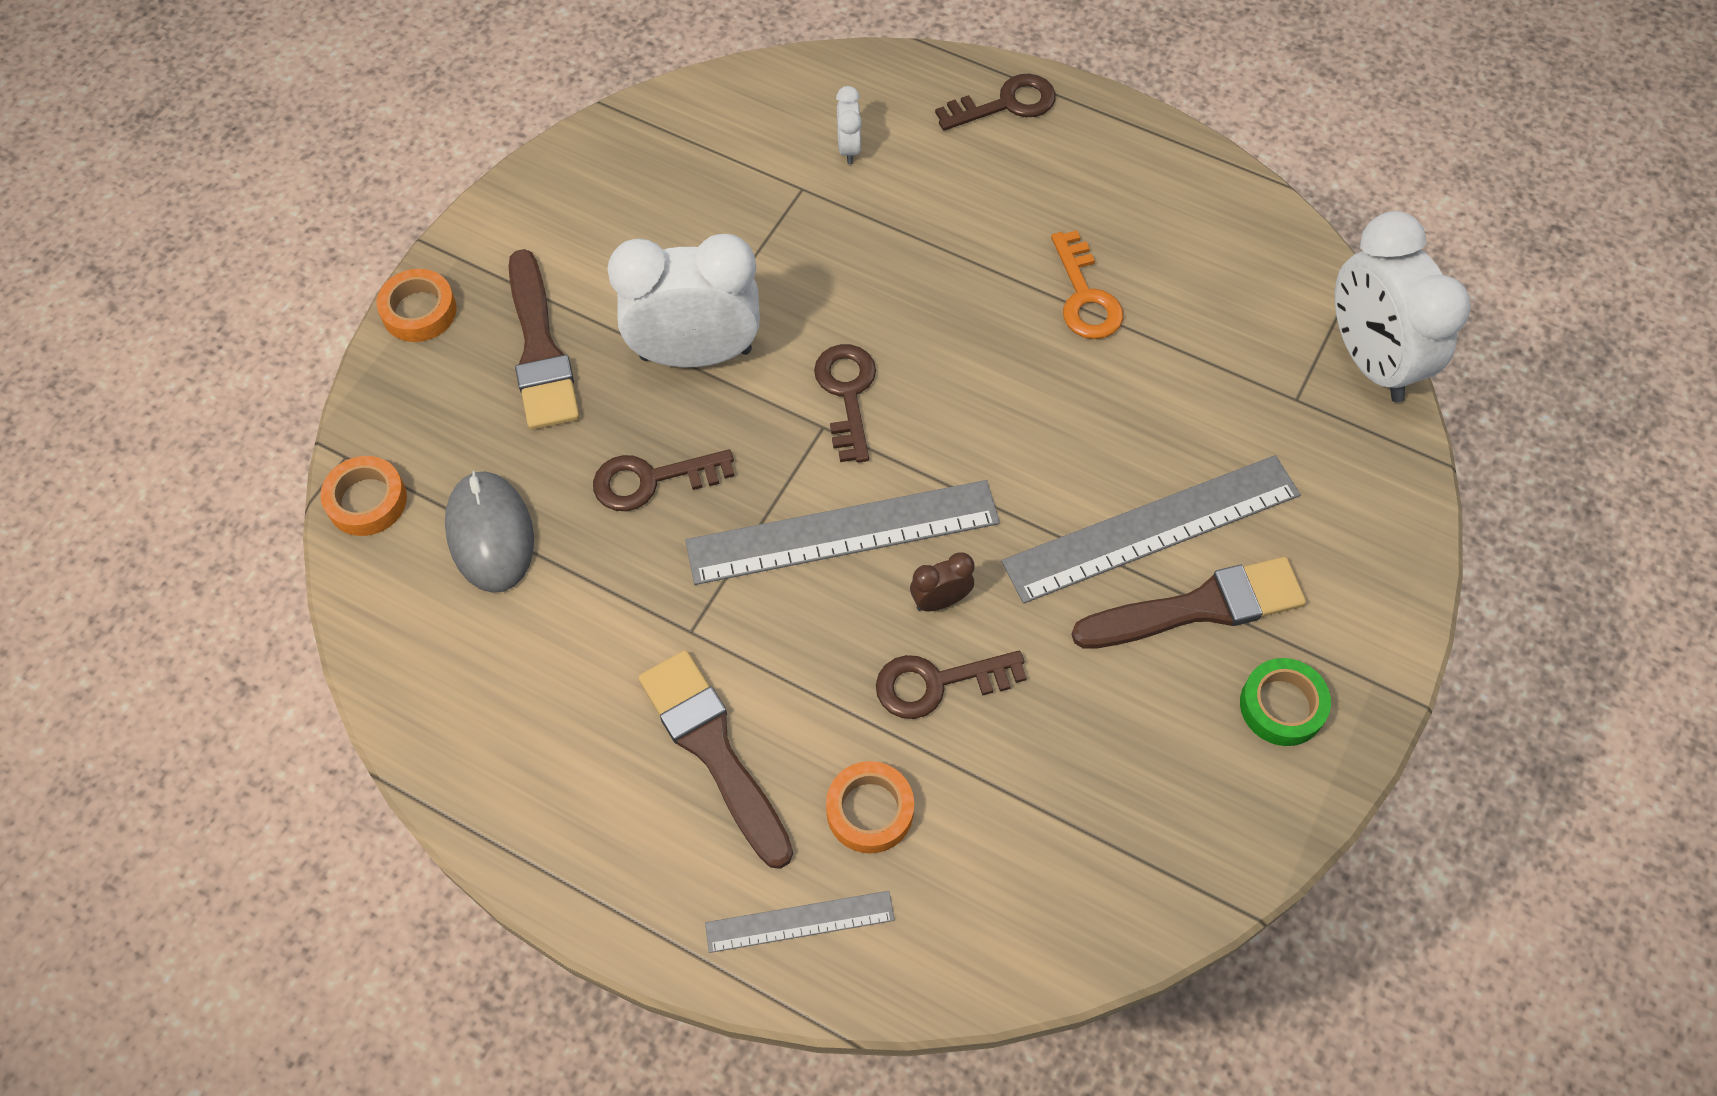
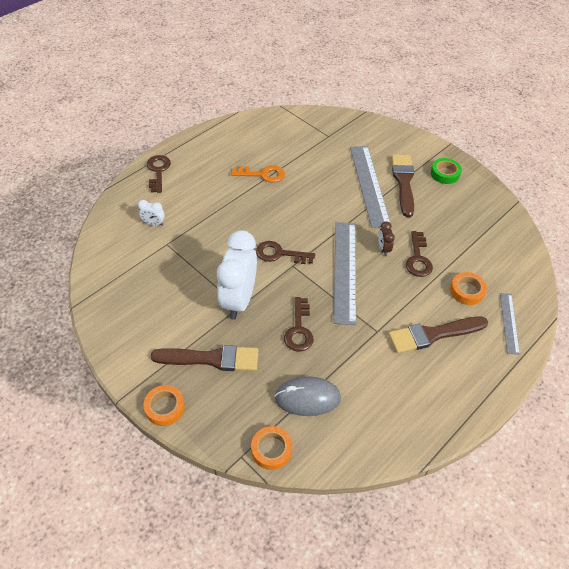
camera: 75 degrees left, 10 degrees down
white clock [1335,211,1471,402] -> none

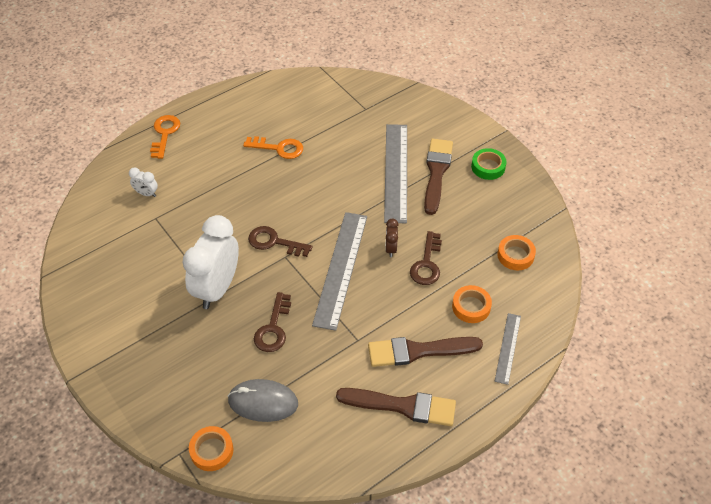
camera: 10 degrees right, 0 degrees up
orange tape [143,385,185,426] -> orange tape moved to [497,235,536,270]
brown key [147,155,171,193] -> orange key [150,115,180,159]
brown brush [150,345,258,371] -> brown brush moved to [336,388,456,426]

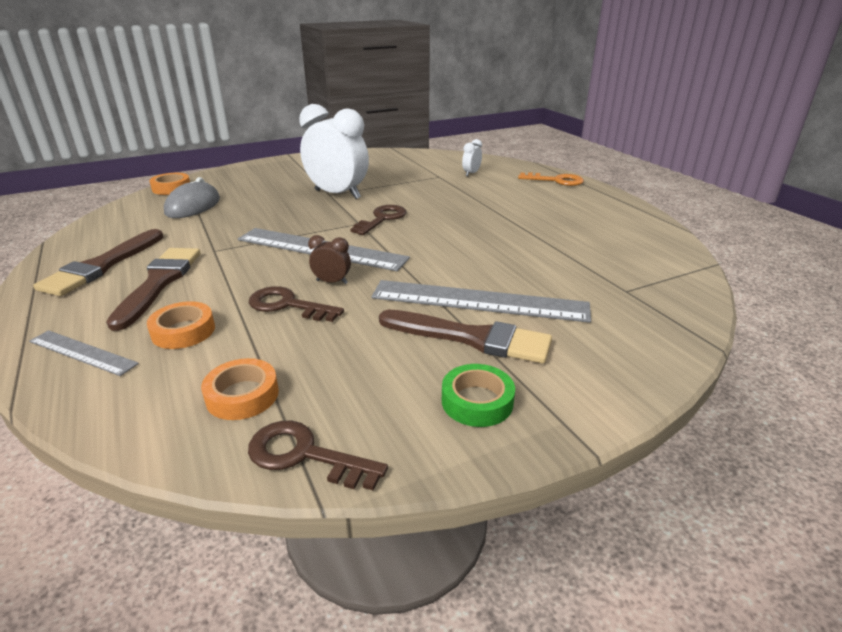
camera: 100 degrees right, 20 degrees down
orange key [243,136,303,159] -> none
brown key [254,292,291,352] -> brown key moved to [248,421,388,490]

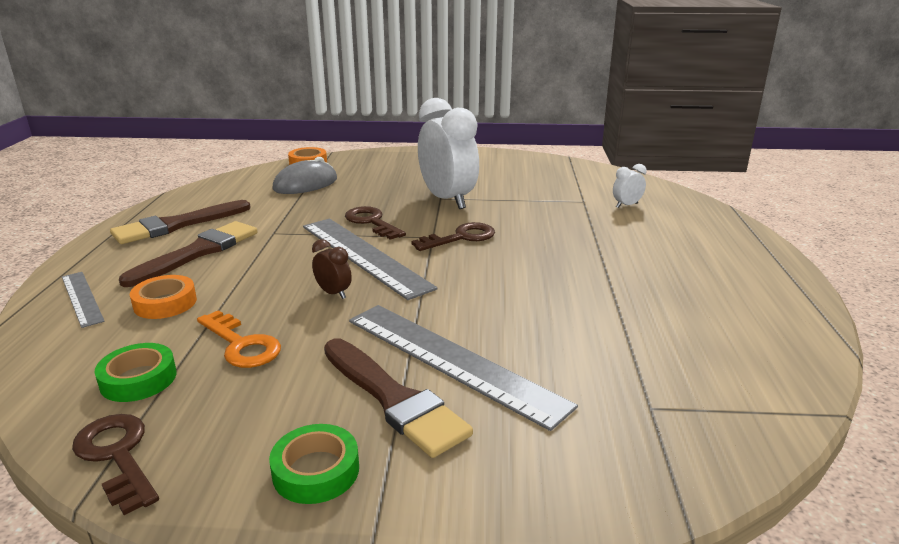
camera: 30 degrees right, 5 degrees down
orange tape [201,358,279,420] -> green tape [94,343,177,402]
brown key [249,286,344,322] -> brown key moved to [345,206,406,240]
orange key [518,172,584,186] -> orange key moved to [197,310,281,368]

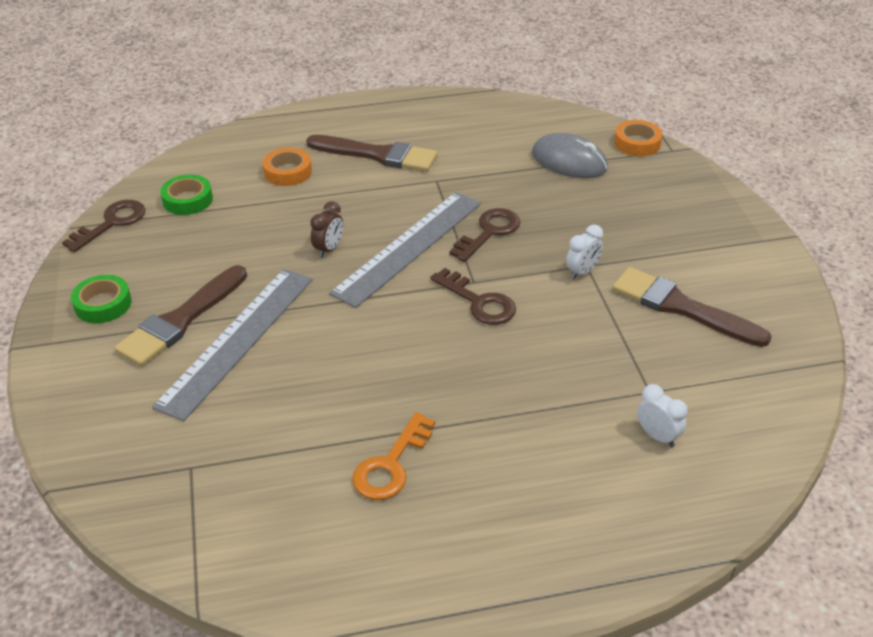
camera: 75 degrees right, 15 degrees up
grey ruler [62,272,105,328] -> none
brown brush [110,200,251,244] -> brown brush moved to [612,267,772,347]
orange key [197,310,281,368] -> orange key moved to [352,412,435,500]
white clock [418,98,479,209] -> white clock [566,224,603,279], size x0.42

